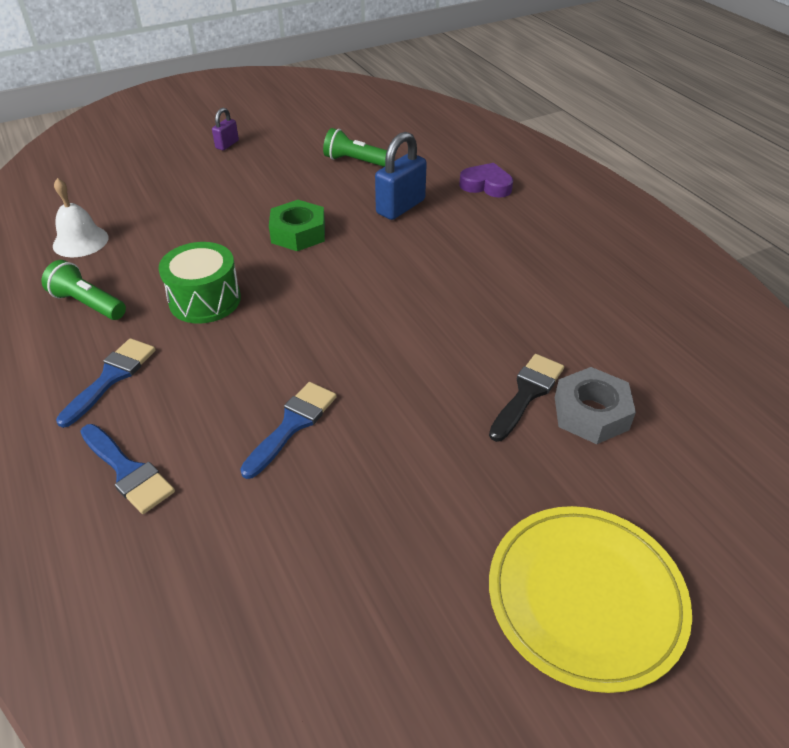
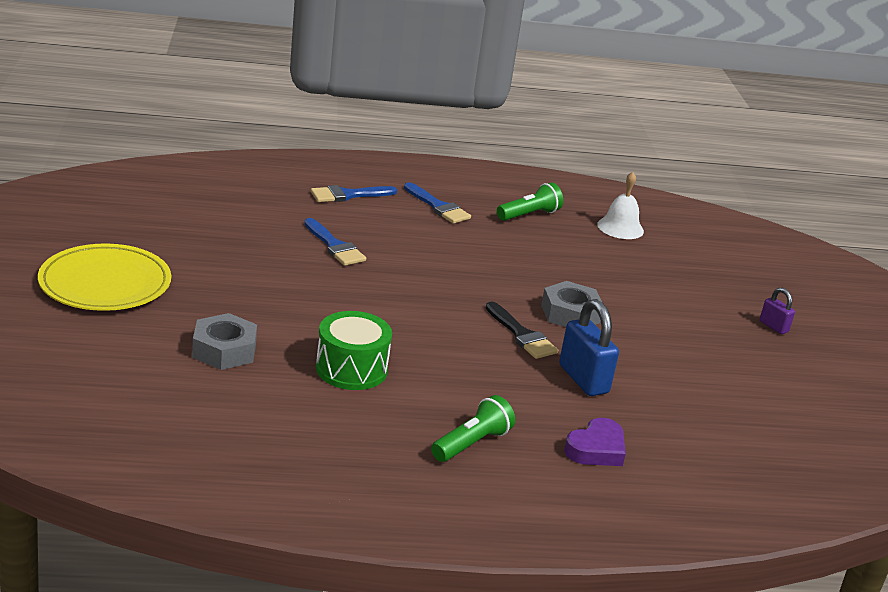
camera: 110 degrees right, 15 degrees down
green drum [158,242,241,324] -> green drum moved to [316,311,392,390]
green nut [269,200,325,251] -> grey nut [541,281,603,327]
green flashlight [323,128,387,167] -> green flashlight moved to [431,395,515,462]
black brush [489,354,564,442] -> black brush moved to [486,301,558,359]

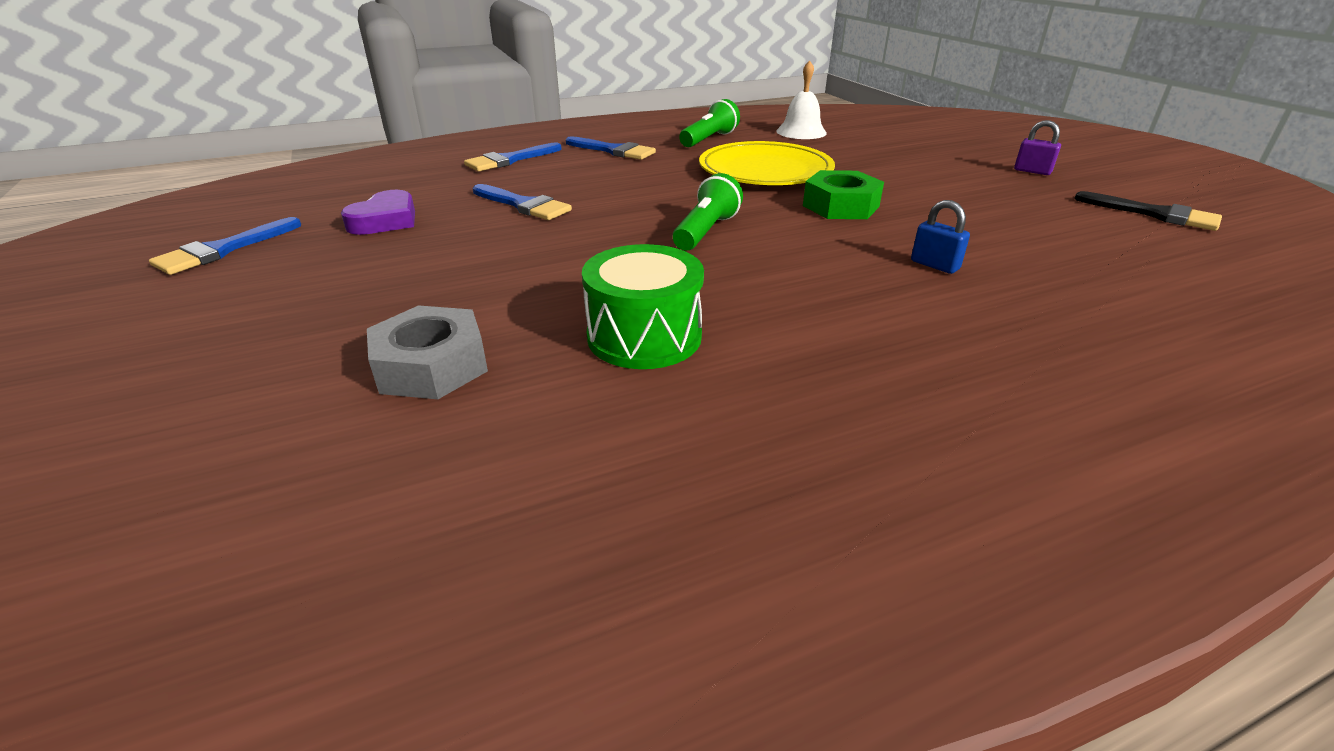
camera: 15 degrees left, 5 degrees up
yellow plate [38,243,171,311] -> yellow plate moved to [699,141,835,185]
green flashlight [431,395,515,462] -> green flashlight moved to [673,173,743,250]
black brush [486,301,558,359] -> black brush moved to [1074,191,1222,231]
grey nut [541,281,603,327] -> green nut [803,170,884,219]
blue padlock [559,299,619,396] -> blue padlock [911,200,970,274], size x0.54
purple heart [564,418,626,466] -> purple heart moved to [341,190,415,235]
none -> blue brush [149,217,301,275]

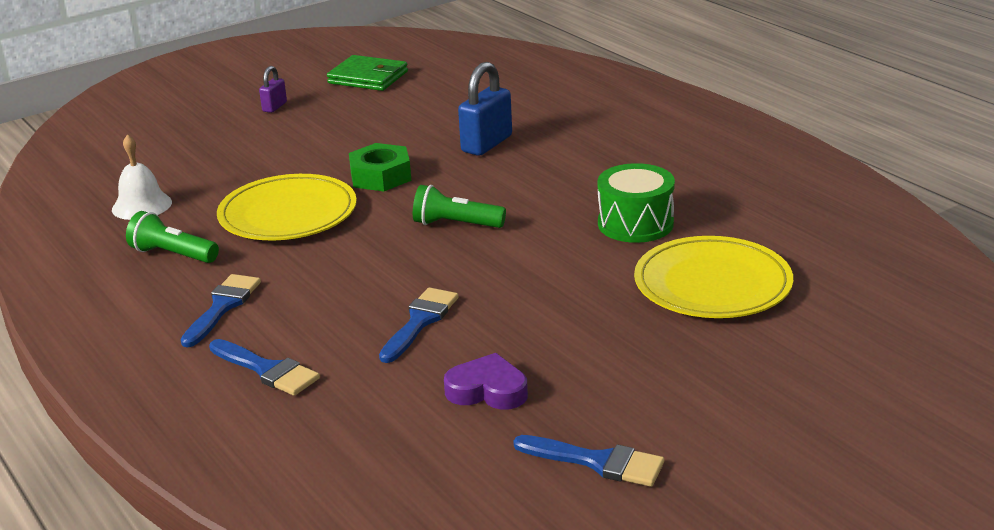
camera: 100 degrees left, 5 degrees down
grey nut [367,305,488,399] -> yellow plate [634,236,793,318]
blue padlock [911,200,970,274] -> blue padlock [458,62,512,156], size x1.85
black brush [1074,191,1222,231] -> green wallet [327,55,408,91]

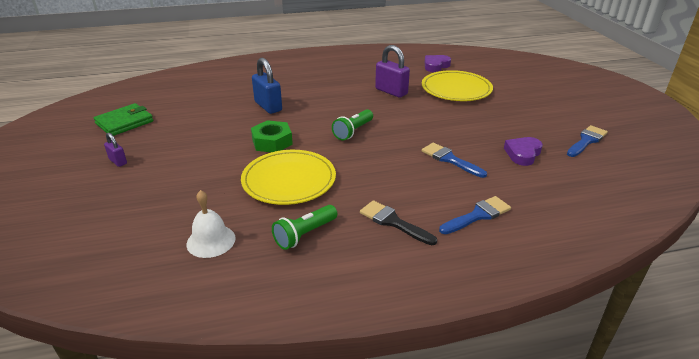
camera: 70 degrees left, 5 degrees up
blue brush [181,274,261,347] -> black brush [360,200,437,245]
green drum [598,163,675,243] -> purple padlock [375,45,410,98]
none -> purple heart [425,55,451,72]

